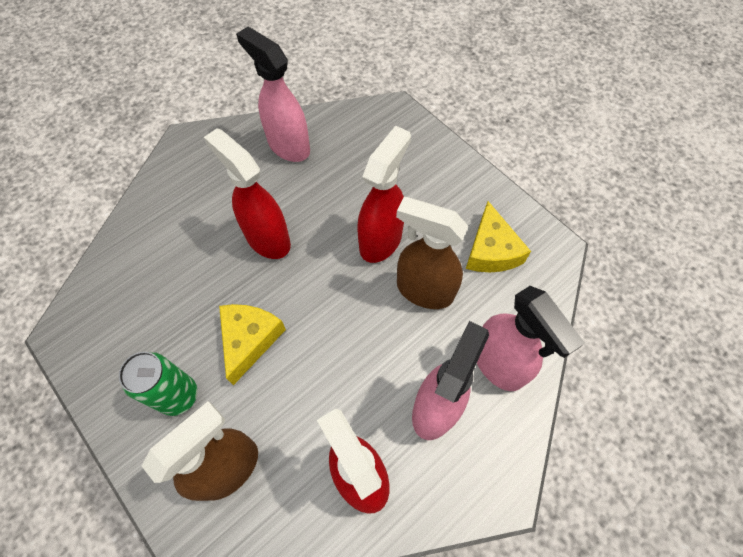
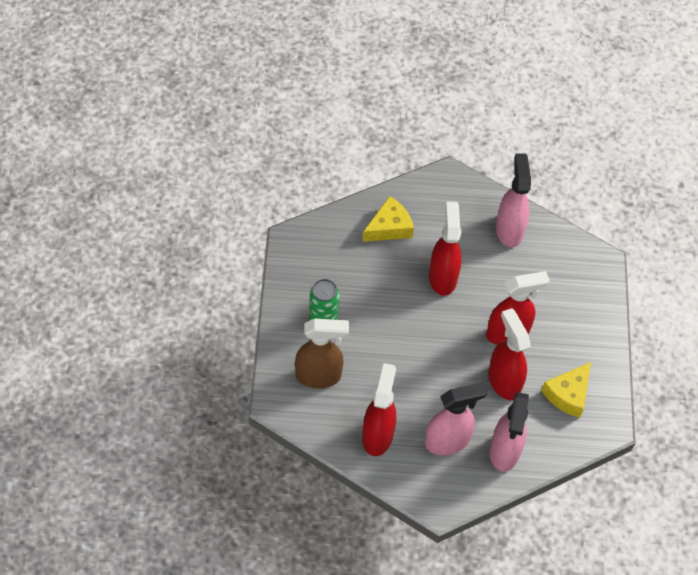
camera: 40 degrees right, 5 degrees down
yellow cheese [219,304,286,385] -> yellow cheese moved to [362,196,414,242]
brown spray bottle [396,197,468,309] -> red spray bottle [488,308,531,400]

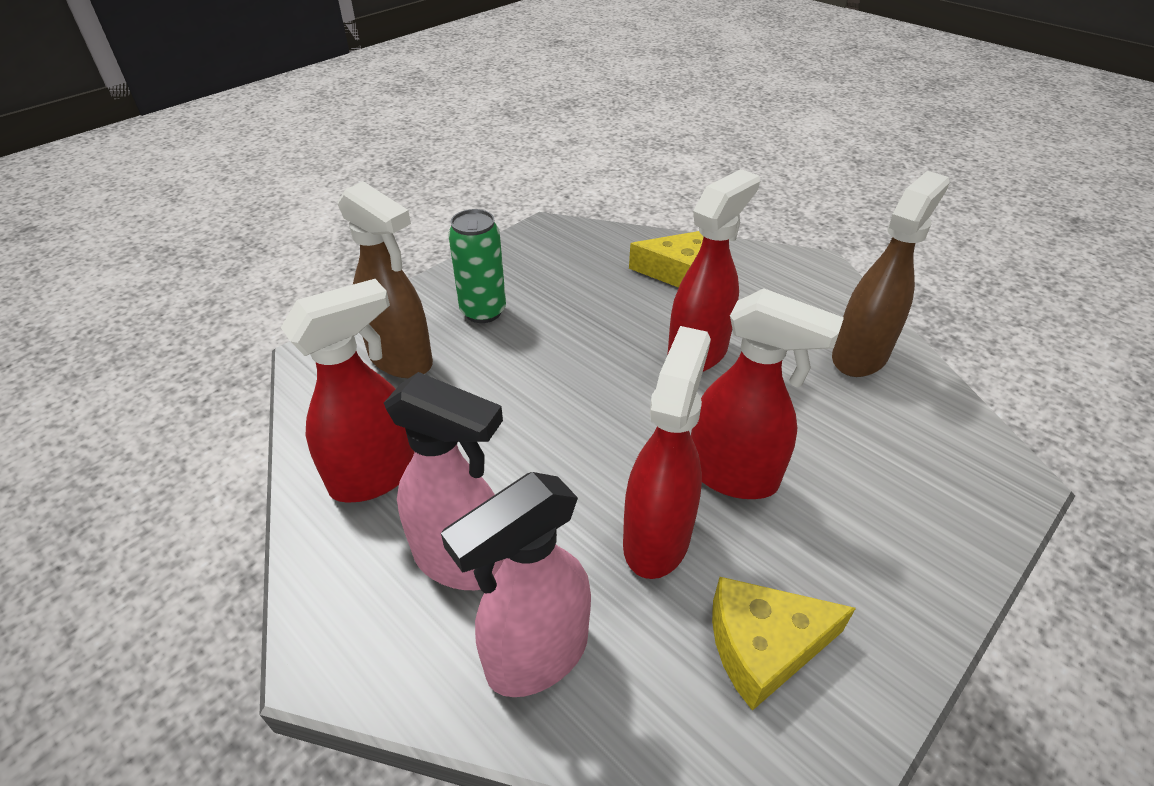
camera: 45 degrees right, 15 degrees down
pink spray bottle [496,154,531,247] -> brown spray bottle [832,171,950,377]

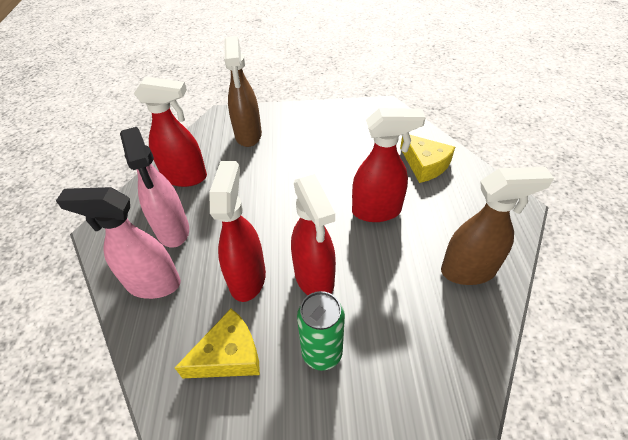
camera: 45 degrees right, 5 degrees up
green can [448,209,506,323] -> green can moved to [297,291,345,371]
red spray bottle [623,326,711,579] -> red spray bottle turned 60 degrees counterclockwise [210,161,266,302]
yellow cheese [712,577,856,711] -> yellow cheese turned 120 degrees clockwise [175,308,260,379]

